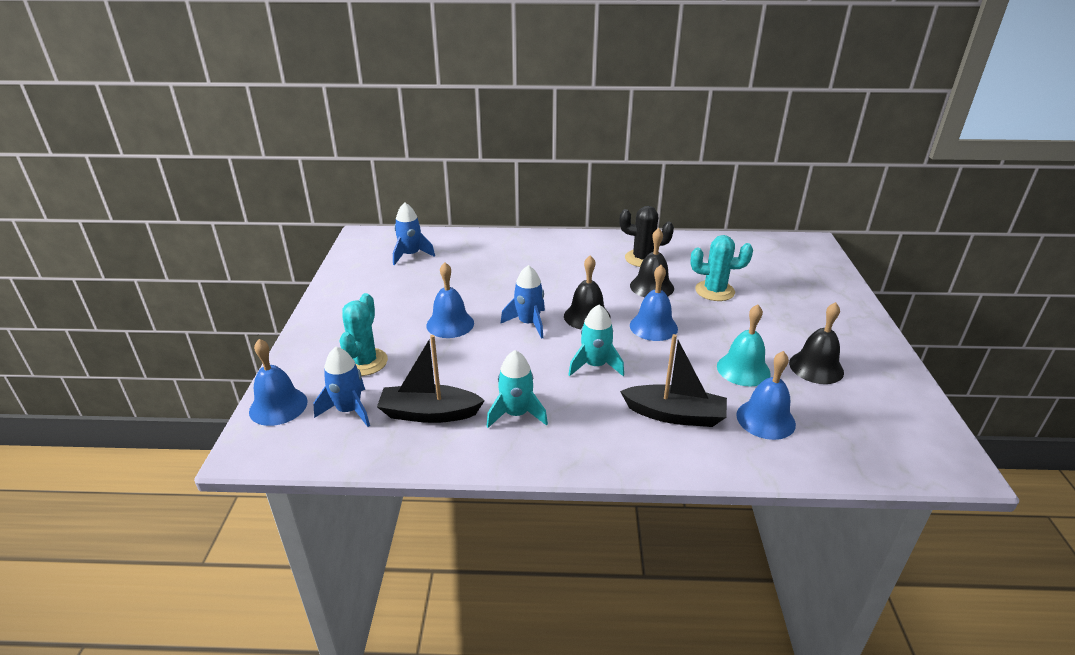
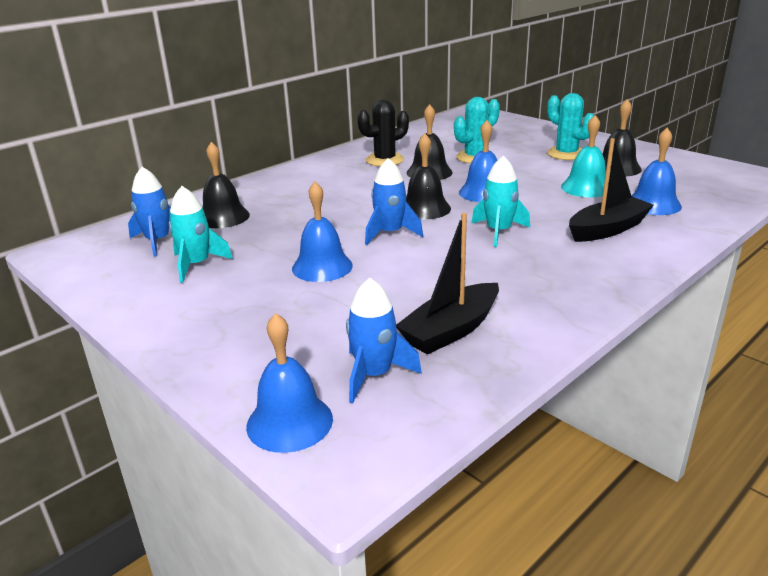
camera: 45 degrees left, 5 degrees down
turquoise cactus [340,293,388,376] -> turquoise cactus moved to [547,93,594,160]
turquoise rocket [486,350,548,428] -> turquoise rocket moved to [169,186,233,283]
none -> black bell [203,142,250,228]

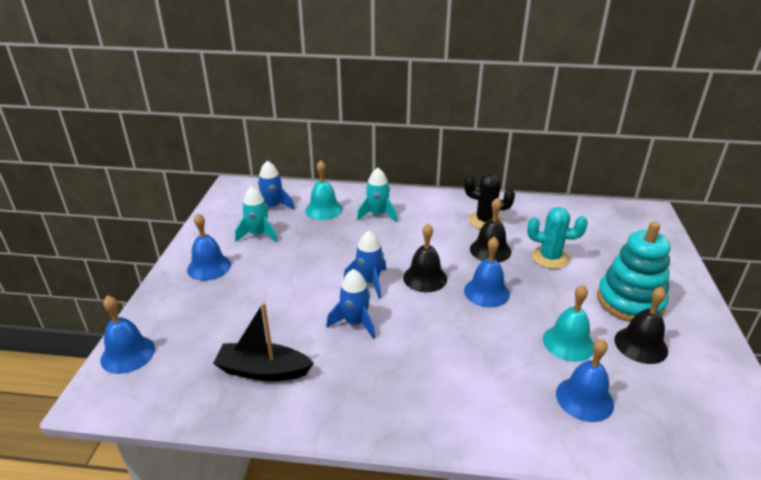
camera: 50 degrees right, 5 degrees up
black bell [203,142,250,228] -> turquoise bell [305,160,343,220]
blue bell [292,182,353,282] -> blue bell moved to [187,213,231,281]
blue rocket [346,278,422,403] -> blue rocket moved to [326,269,375,339]
turquoise rocket [471,156,530,247] -> turquoise rocket moved to [357,168,397,222]
turquoise cactus [547,93,594,160] -> turquoise stacking toy [597,222,670,322]
black boat [569,138,654,242] -> none

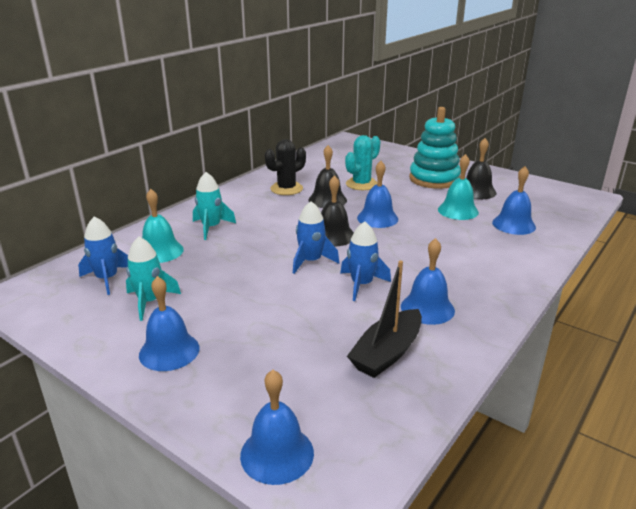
camera: 60 degrees left, 5 degrees down
none -> blue bell [401,238,455,325]

